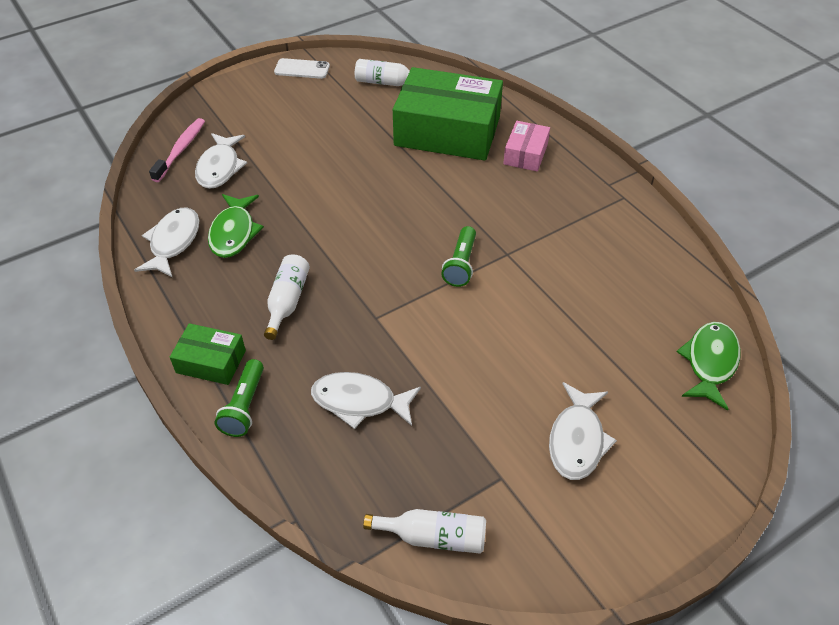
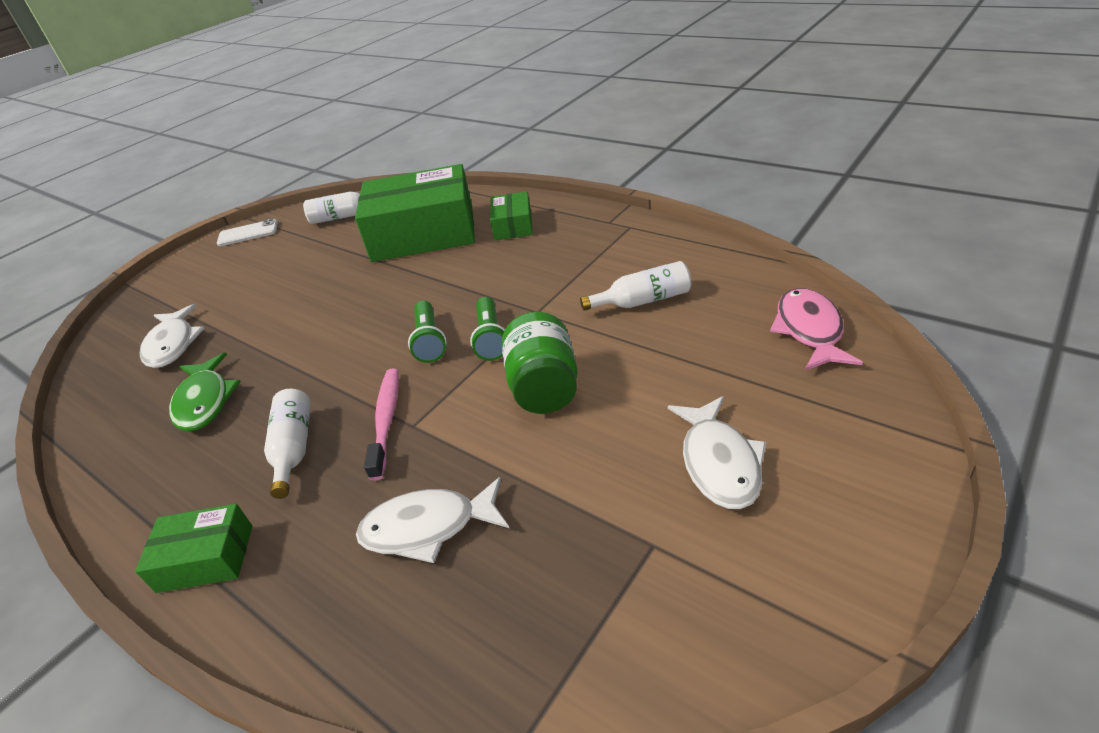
camera: 15 degrees left, 10 degrees down
white fish [134,208,200,277] -> none
pink toothbrush [149,118,205,182] -> pink toothbrush moved to [364,368,399,481]
green flashlight [214,359,264,437] -> green flashlight moved to [408,301,447,363]
white bottle [363,509,486,554] -> white bottle moved to [580,261,691,311]
pink box [503,121,550,172] -> green box [490,191,533,240]
green fish [676,322,741,410] -> pink fish [770,288,863,371]
none -> green jar [502,312,578,414]

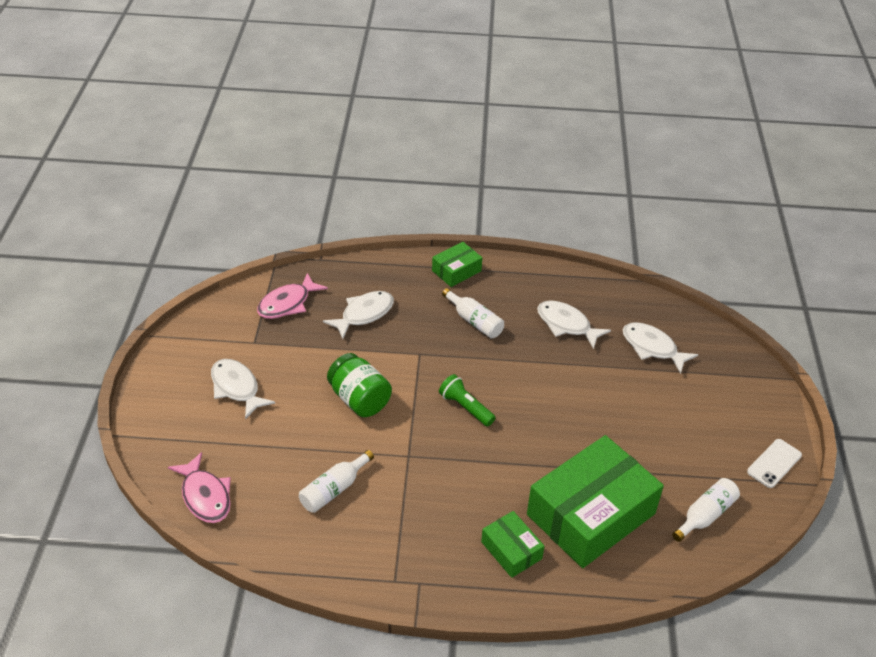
camera: 140 degrees right, 5 degrees up
green fish [169,352,241,431] -> white fish [537,300,611,349]
pink toothbrush [364,368,399,481] -> none
green flashlight [470,297,505,361] -> none
none -> pink fish [257,273,328,319]

